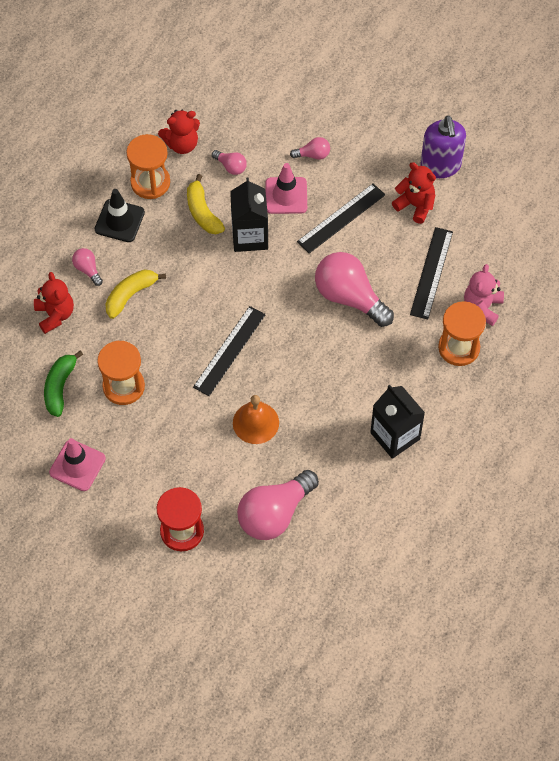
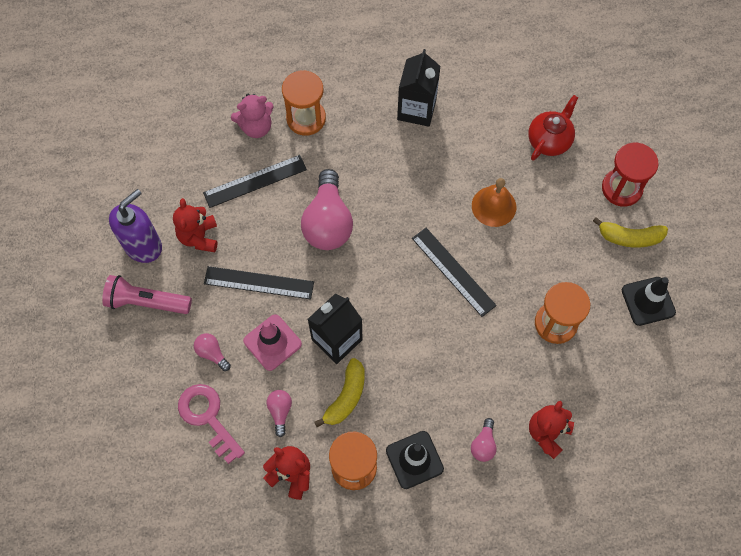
camera: 130 degrees left, 5 degrees up
green banana [44,350,83,417] -> none
pink traffic cone [49,438,106,491] -> black traffic cone [622,277,676,326]
yellow banana [105,270,166,319] -> yellow banana moved to [593,217,668,248]
black ruler [193,306,266,396] -> black ruler turned 60 degrees clockwise [412,228,497,317]
pink light bulb [237,470,319,540] -> red teapot [528,95,578,161]
none -> pink flashlight [102,275,192,314]
none -> pink key [178,384,245,464]

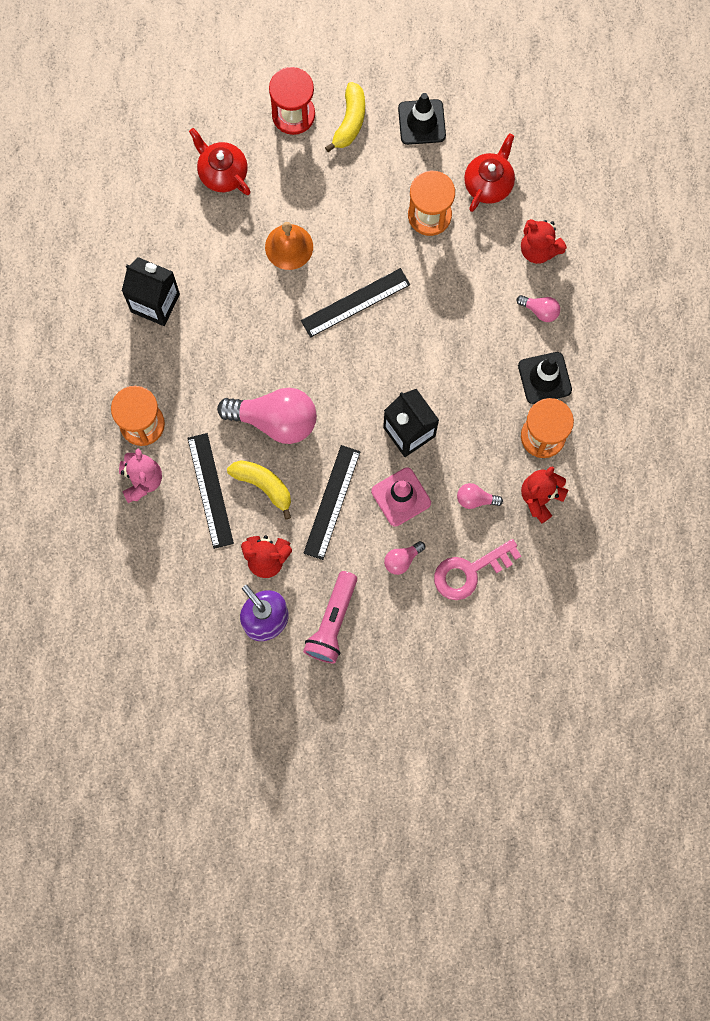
camera: 80 degrees left, 10 degrees up
yellow banana [315,358,365,427] -> yellow banana moved to [227,460,291,519]
none -> red teapot [464,134,515,212]

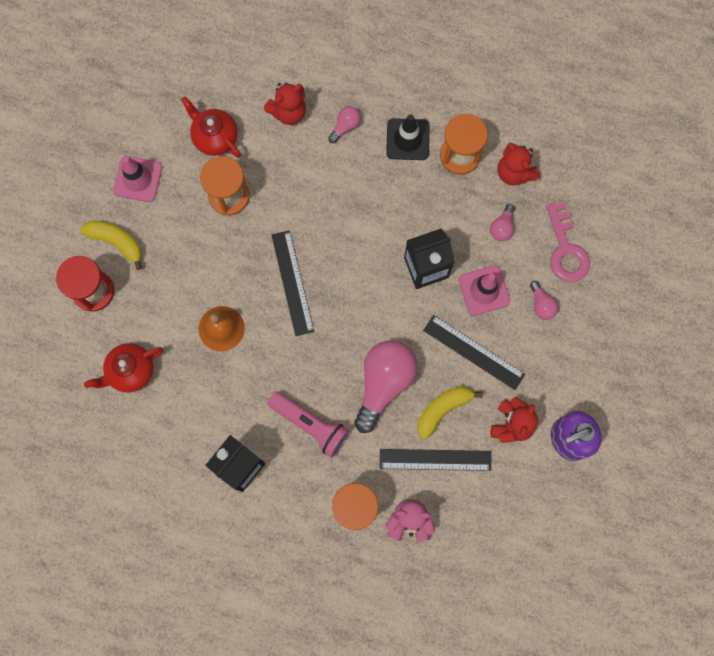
camera: 75 degrees left, 0 degrees up
pink flashlight [303,571,357,663] -> pink flashlight moved to [268,391,350,458]
black traffic cone [398,93,446,145] -> pink traffic cone [113,156,162,202]

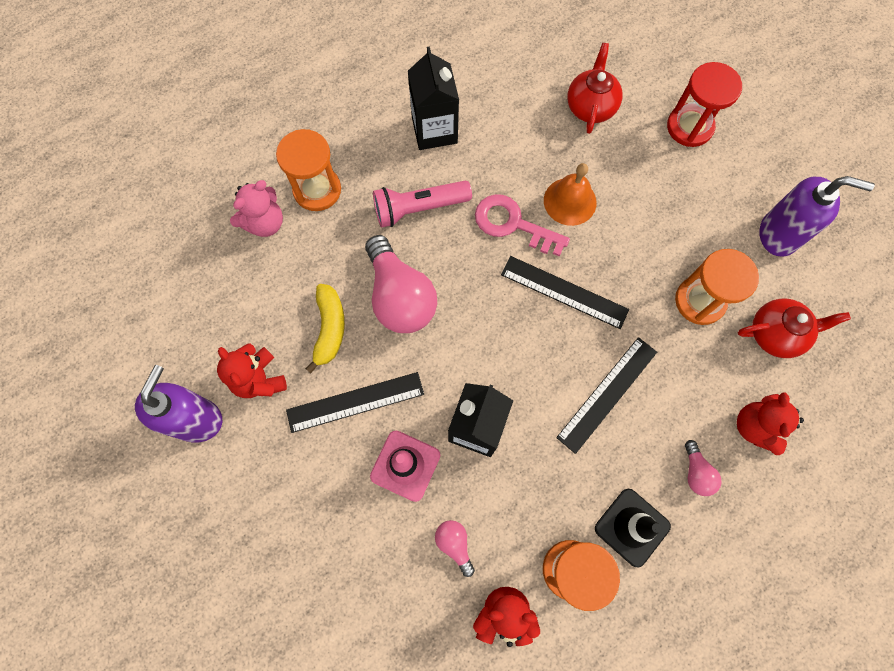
camera: 130 degrees right, 5 degrees down
yellow banana [80,220,142,270] -> none
pink traffic cone [113,156,162,202] -> purple soap dispenser [759,176,875,256]
black ruler [380,449,491,471] -> black ruler moved to [556,337,657,454]
pink light bulb [530,281,558,320] -> none
pink key [546,202,590,282] -> pink key moved to [475,194,570,257]

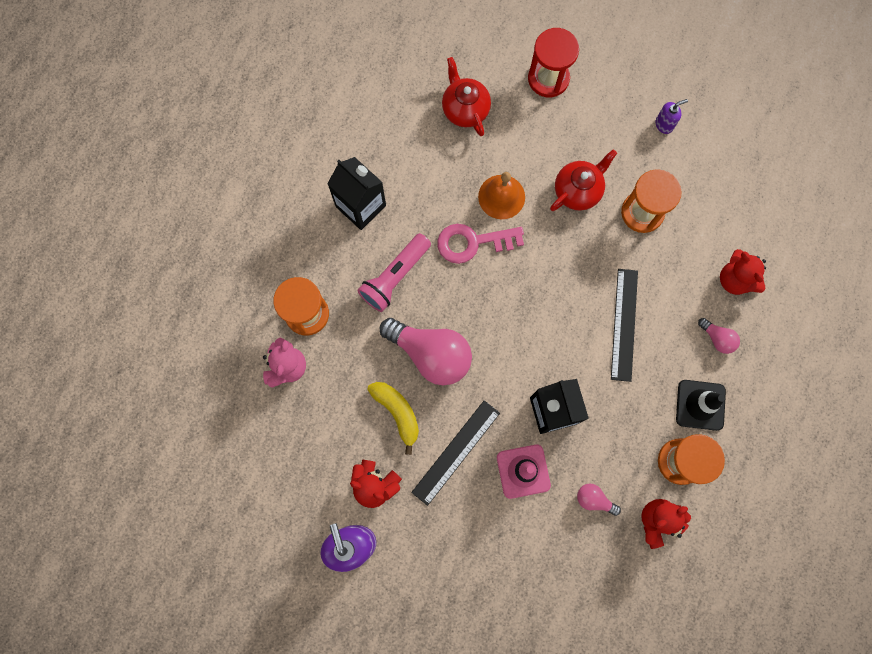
camera: 35 degrees left, 5 degrees up
black ruler [501,256,629,329] -> none
red teapot [738,299,851,358] -> red teapot moved to [550,150,617,211]
purple soap dispenser [759,176,875,256] -> purple soap dispenser [656,99,688,134], size x0.49

